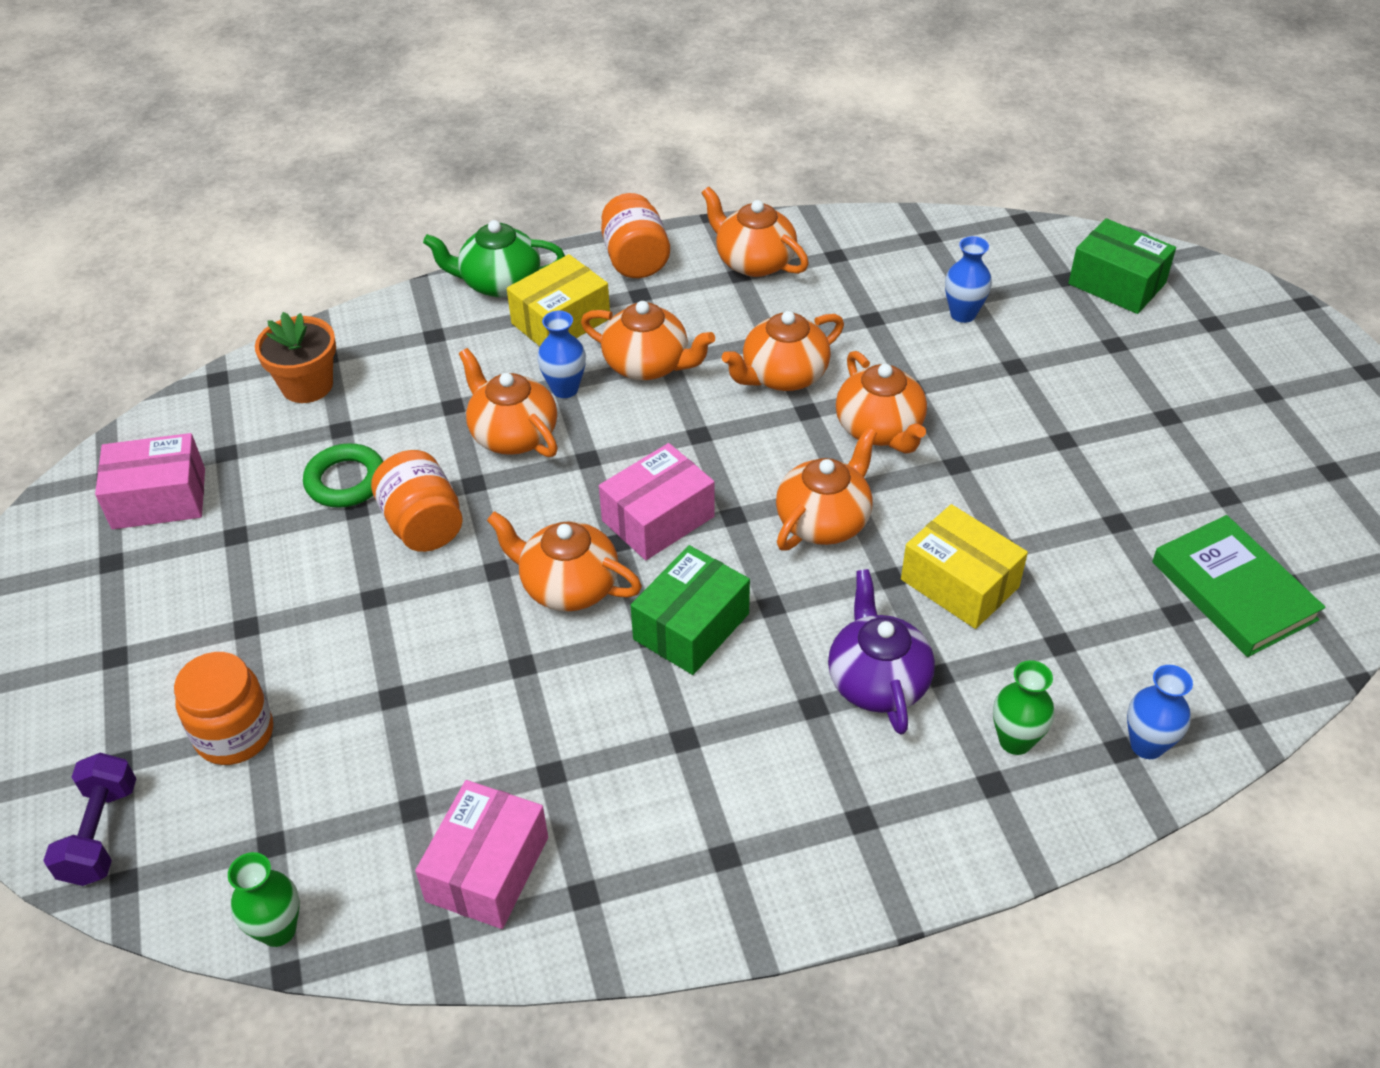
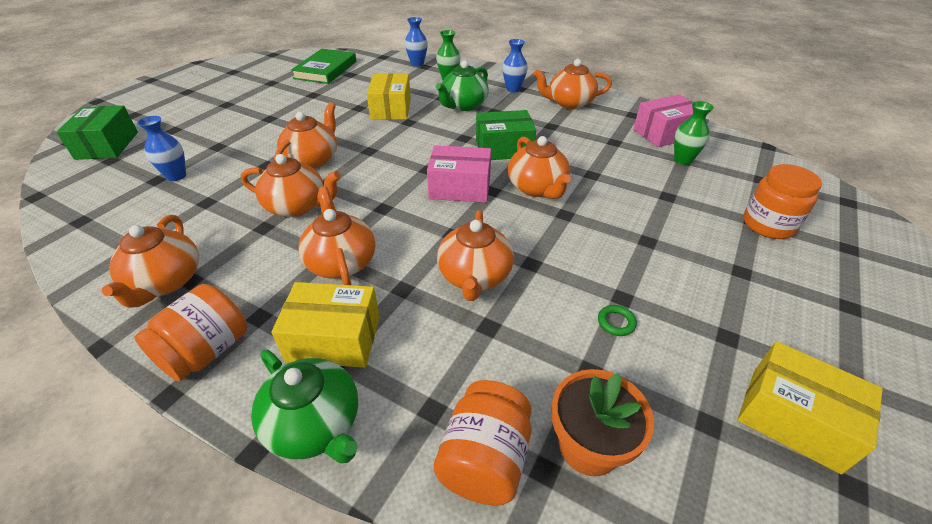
camera: 135 degrees left, 5 degrees down
purple dumbbell [43,753,137,886] -> none
pink box [95,433,205,529] -> yellow box [738,341,883,474]
green vase [228,852,300,947] -> green vase moved to [674,101,714,165]
green ring [303,443,384,508] -> green ring [598,305,637,336], size x0.52
orange jar [371,450,463,552] -> orange jar moved to [434,380,532,506]
blue vase [537,311,586,398] -> blue vase moved to [502,39,528,92]
orange teapot [776,427,877,550] -> orange teapot moved to [534,59,612,109]
purple teapot [828,569,935,735] -> green teapot [436,60,489,111]

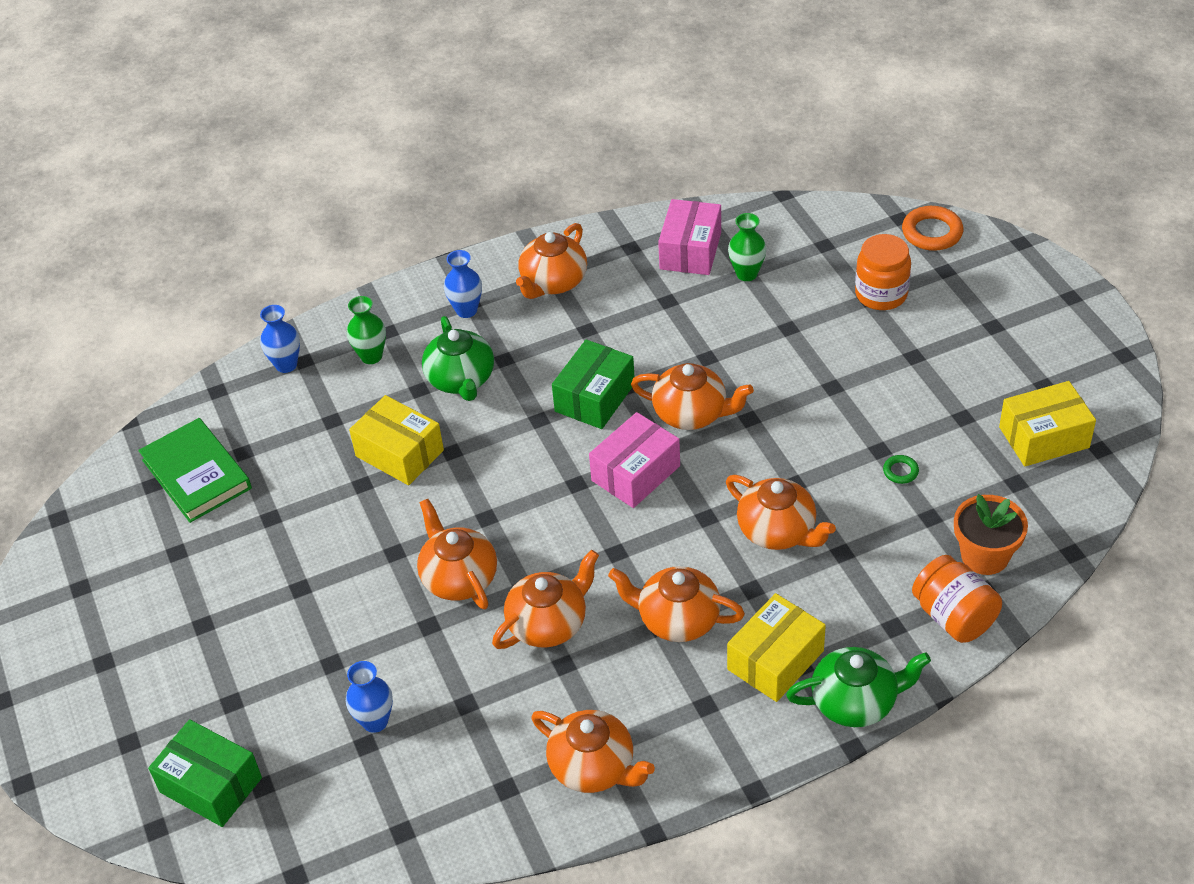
camera: 50 degrees left, 5 degrees up
orange jar [134,284,247,381] -> none
none -> orange ring [902,206,963,251]

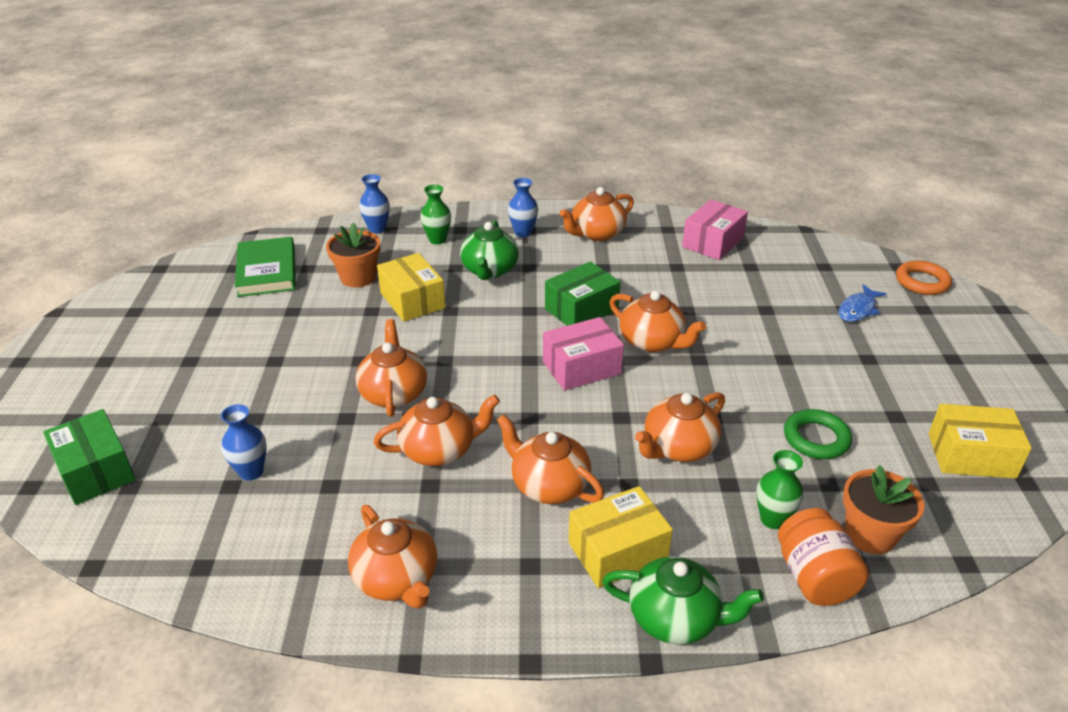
camera: 20 degrees right, 10 degrees down
orange teapot [726,475,836,550] -> orange teapot turned 75 degrees clockwise [635,392,725,462]
green vase [728,213,766,281] -> green vase moved to [756,450,804,529]
orange jar [855,234,911,310] -> blue fish [838,284,887,322]
green ring [883,455,919,484] -> green ring [784,409,852,459], size x1.93
none -> orange flower pot [326,223,381,287]

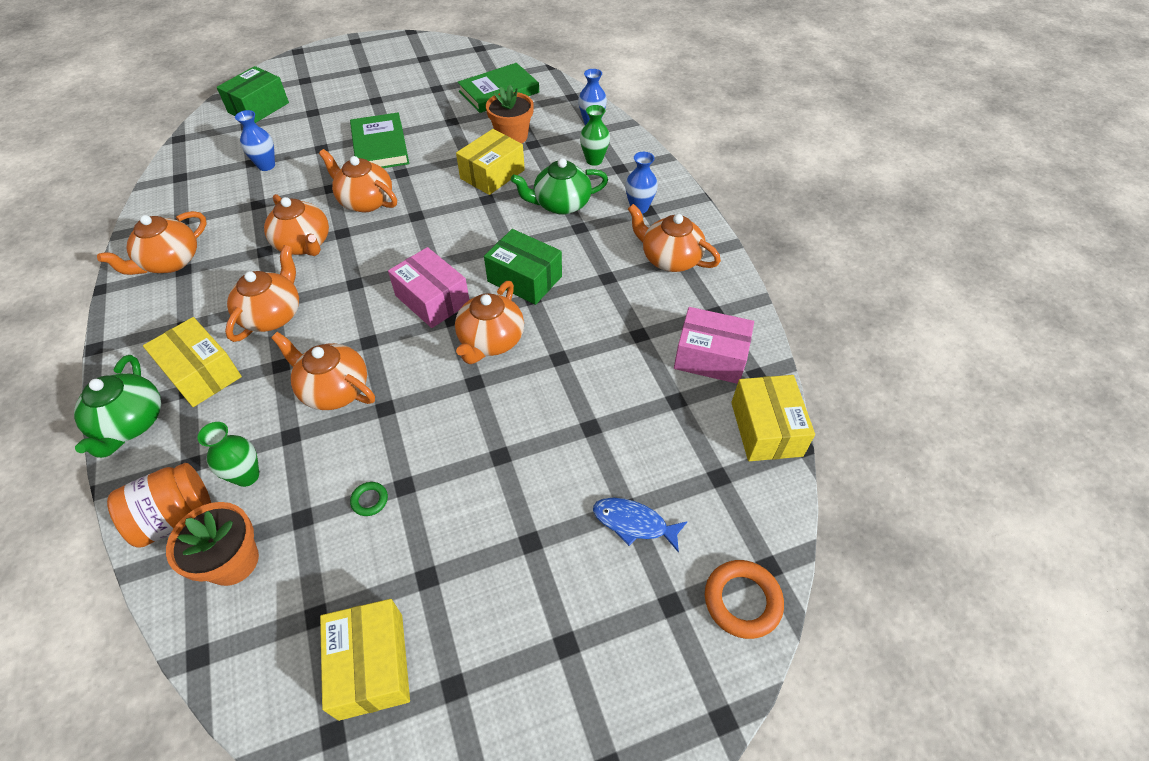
camera: 70 degrees right, 15 degrees up
orange teapot [356,319,427,417] -> orange teapot turned 120 degrees counterclockwise [319,149,397,212]
green ring [784,409,852,459] -> green ring [350,482,388,516], size x0.52
none -> green book [350,112,409,168]
none -> yellow box [731,375,815,461]

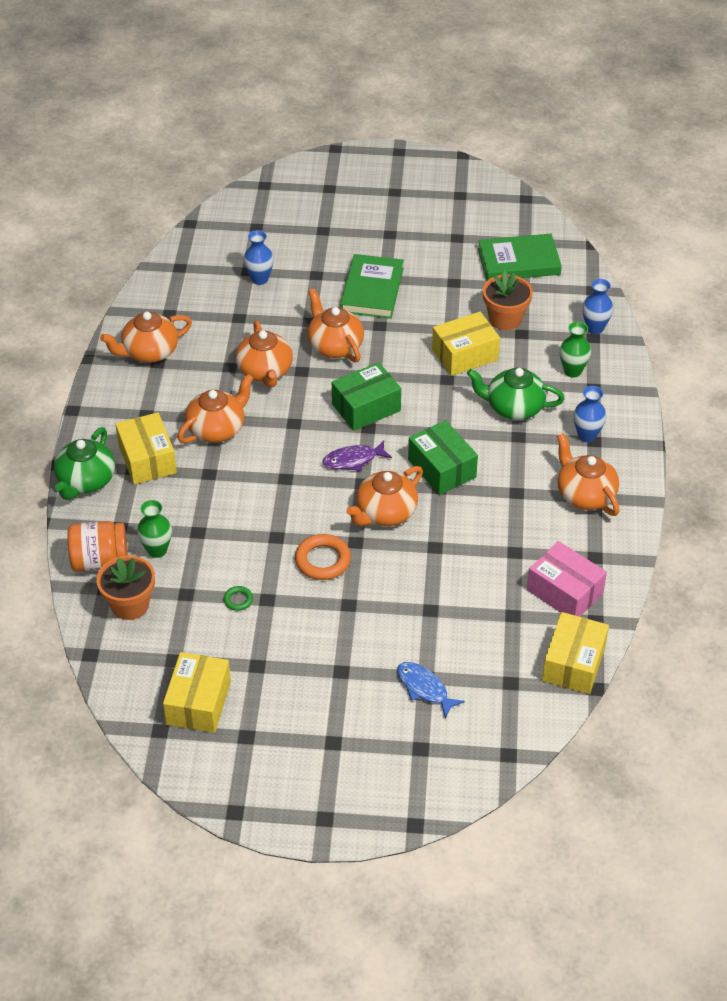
camera: 25 degrees right, 5 degrees down
green box [217,66,289,123] -> green box moved to [332,362,401,431]
orange teapot [271,332,375,410] -> none
pink box [388,247,469,328] -> purple fish [322,440,392,471]
orange ring [705,560,784,639] -> orange ring moved to [295,534,351,580]

